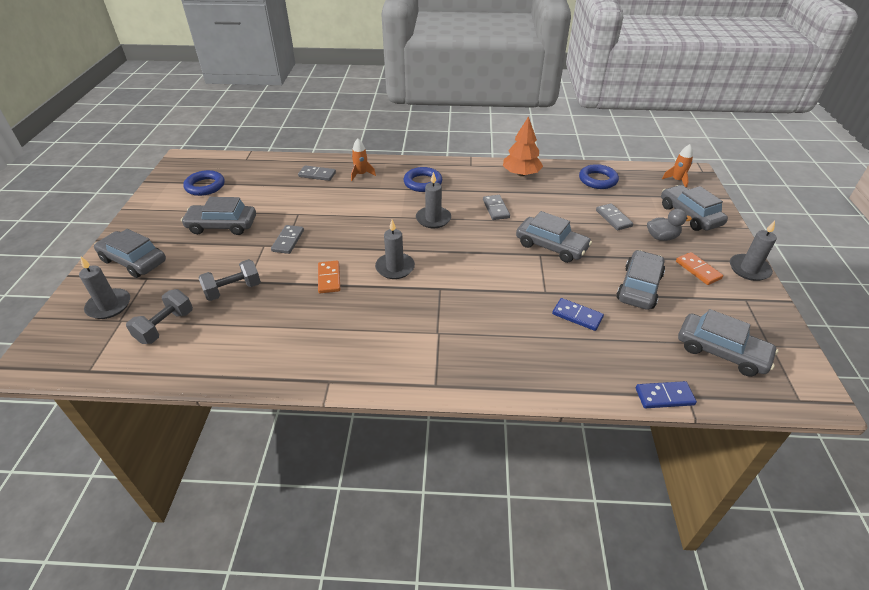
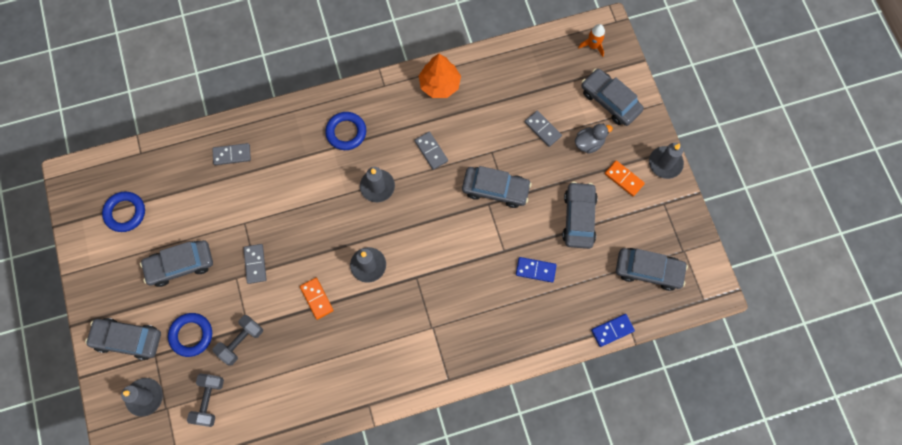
camera: 20 degrees left, 30 degrees up
orange rocket [351,139,376,181] -> none
blue ring [579,164,619,189] -> blue ring moved to [168,313,212,357]

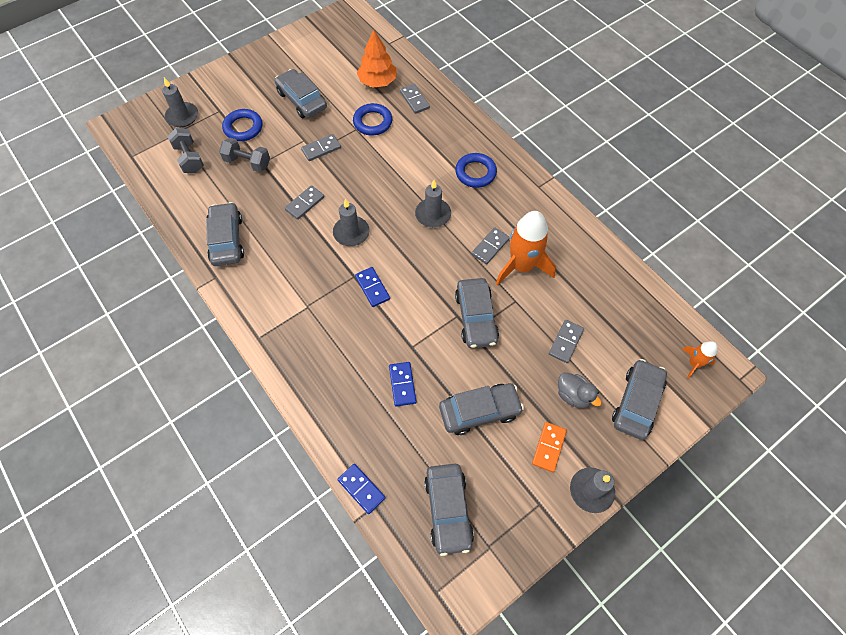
camera: 70 degrees right, 10 degrees down
grey car [85,318,161,360] -> grey car moved to [206,202,244,266]
blue ring [102,192,145,232] -> blue ring moved to [353,103,392,135]
grey dumbbell [187,374,224,427] -> grey dumbbell turned 75 degrees clockwise [168,128,204,173]
orange domino [300,278,334,320] -> grey domino [285,185,324,220]
orange tree [419,54,461,98] -> orange tree moved to [357,29,397,88]
none -> blue domino [355,267,390,307]
none -> orange rocket [496,211,556,285]

